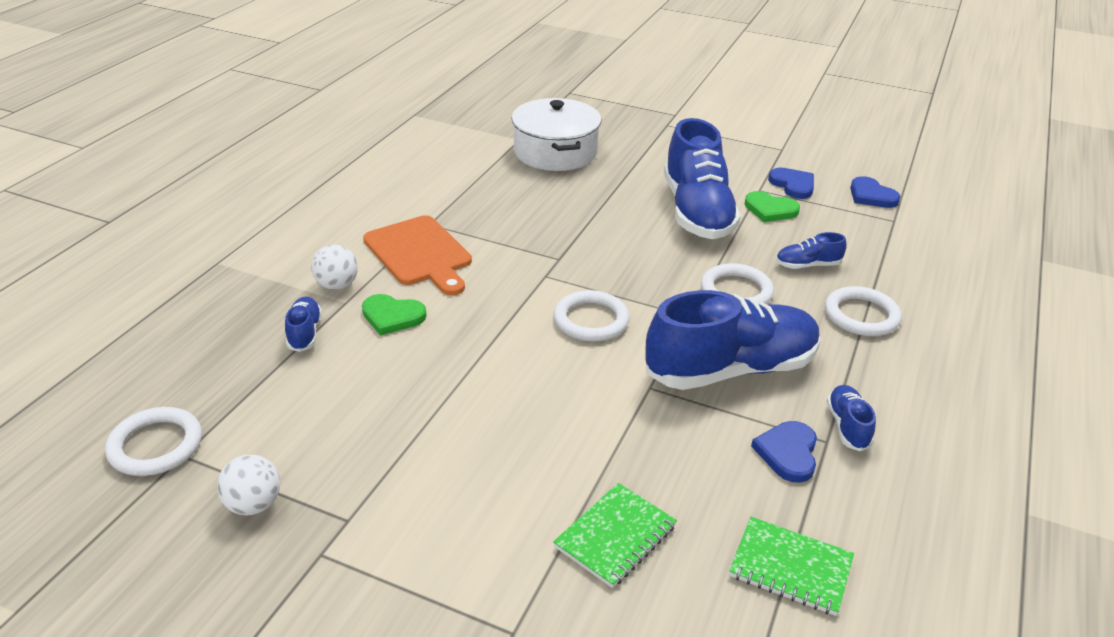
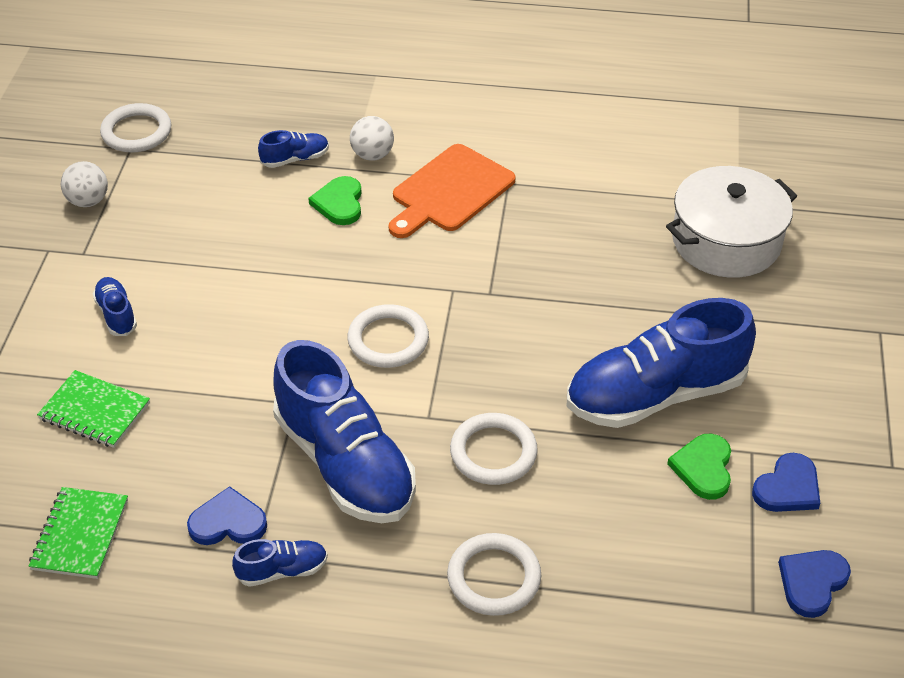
camera: 75 degrees right, 10 degrees up
blue shoe [776,232,847,269] -> blue shoe moved to [93,277,137,336]

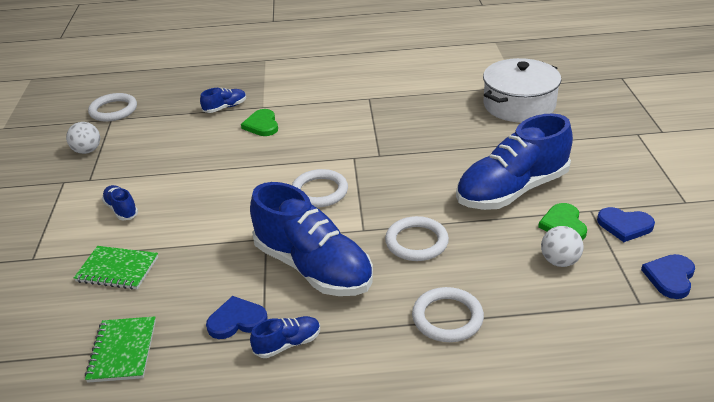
camera: 10 degrees left, 10 degrees down
white ball [350,116,394,161] -> white ball moved to [541,226,584,267]
orange cutting board [389,144,516,238] -> none
blue heart [752,453,820,512] -> blue heart turned 75 degrees clockwise [597,207,655,242]

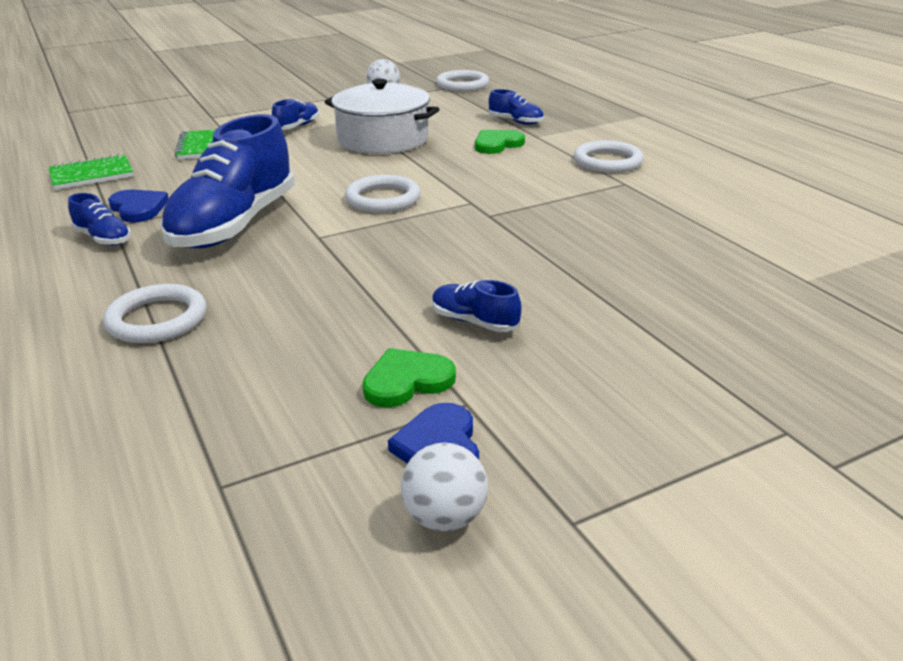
camera: 65 degrees right, 5 degrees down
white ring [385,216,449,261] -> white ring moved to [574,141,644,173]
blue shoe [456,113,573,210] -> blue shoe [432,280,521,332], size x0.43
white pot [483,58,561,122] -> white pot moved to [325,79,439,154]
white ball [541,226,584,267] -> white ball moved to [401,442,488,531]
blue heart [641,254,695,299] -> none

